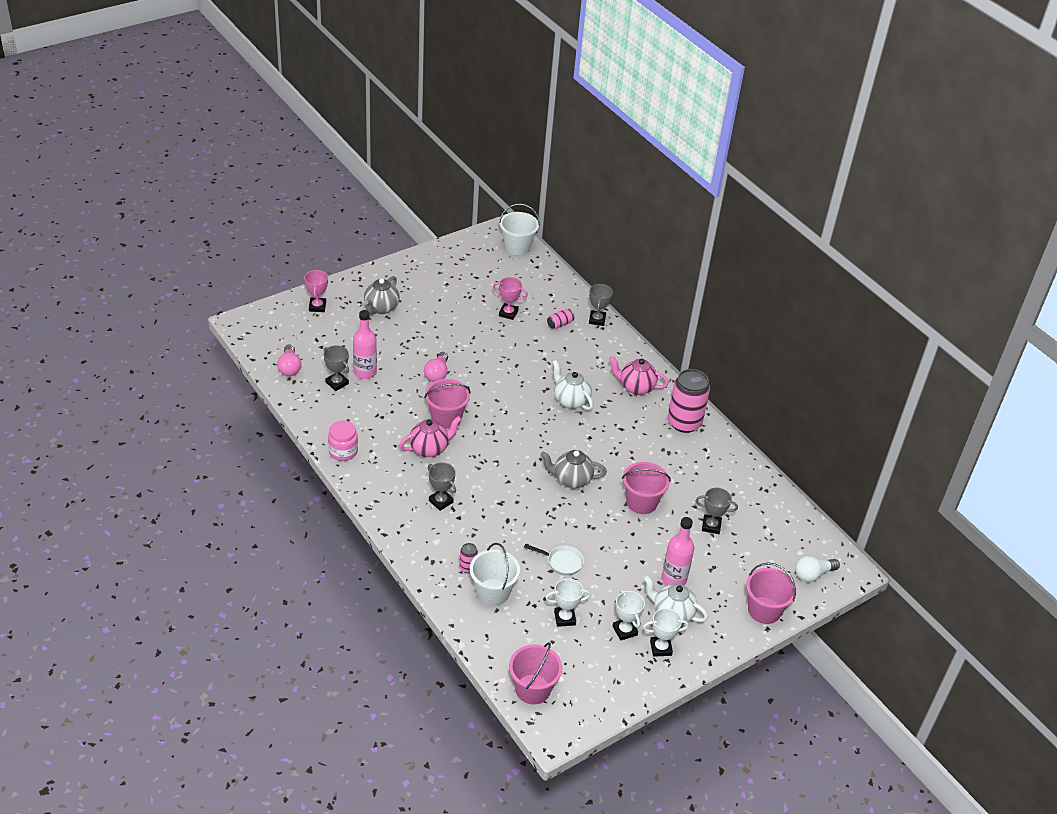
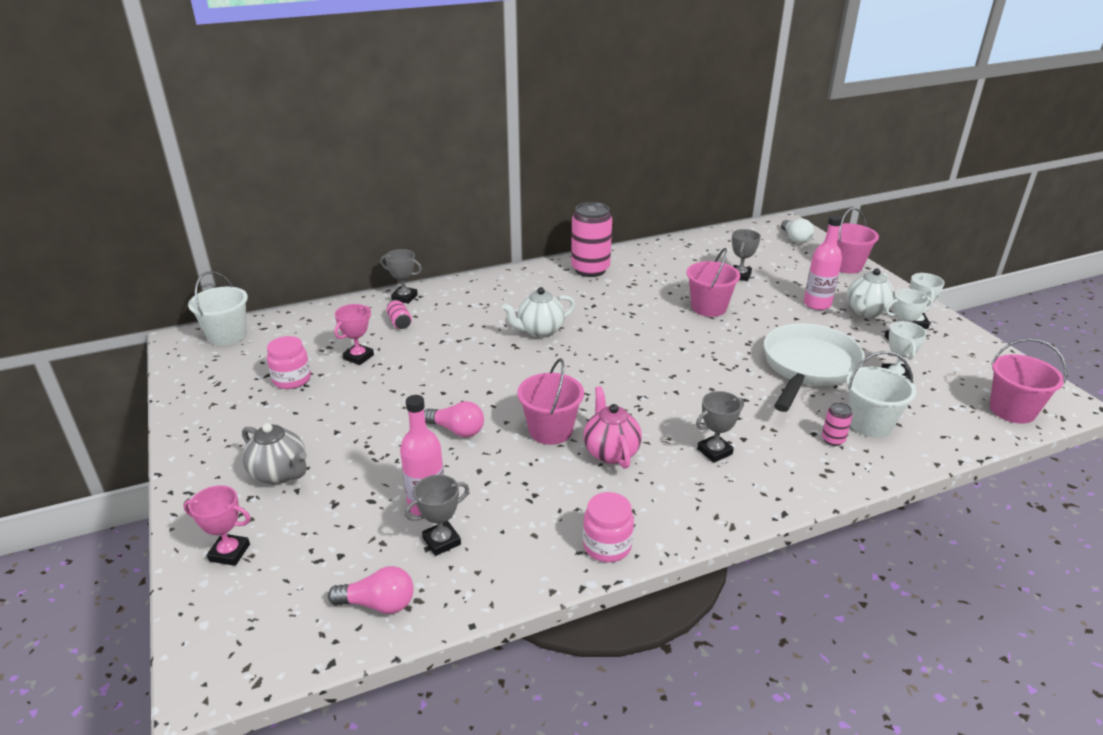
camera: 75 degrees left, 10 degrees down
white pan [524,544,584,575] -> white pan [764,323,865,412], size x2.29
grey teapot [541,450,607,488] -> none
pink teapot [609,356,669,395] -> none
none -> pink jar [267,336,311,389]

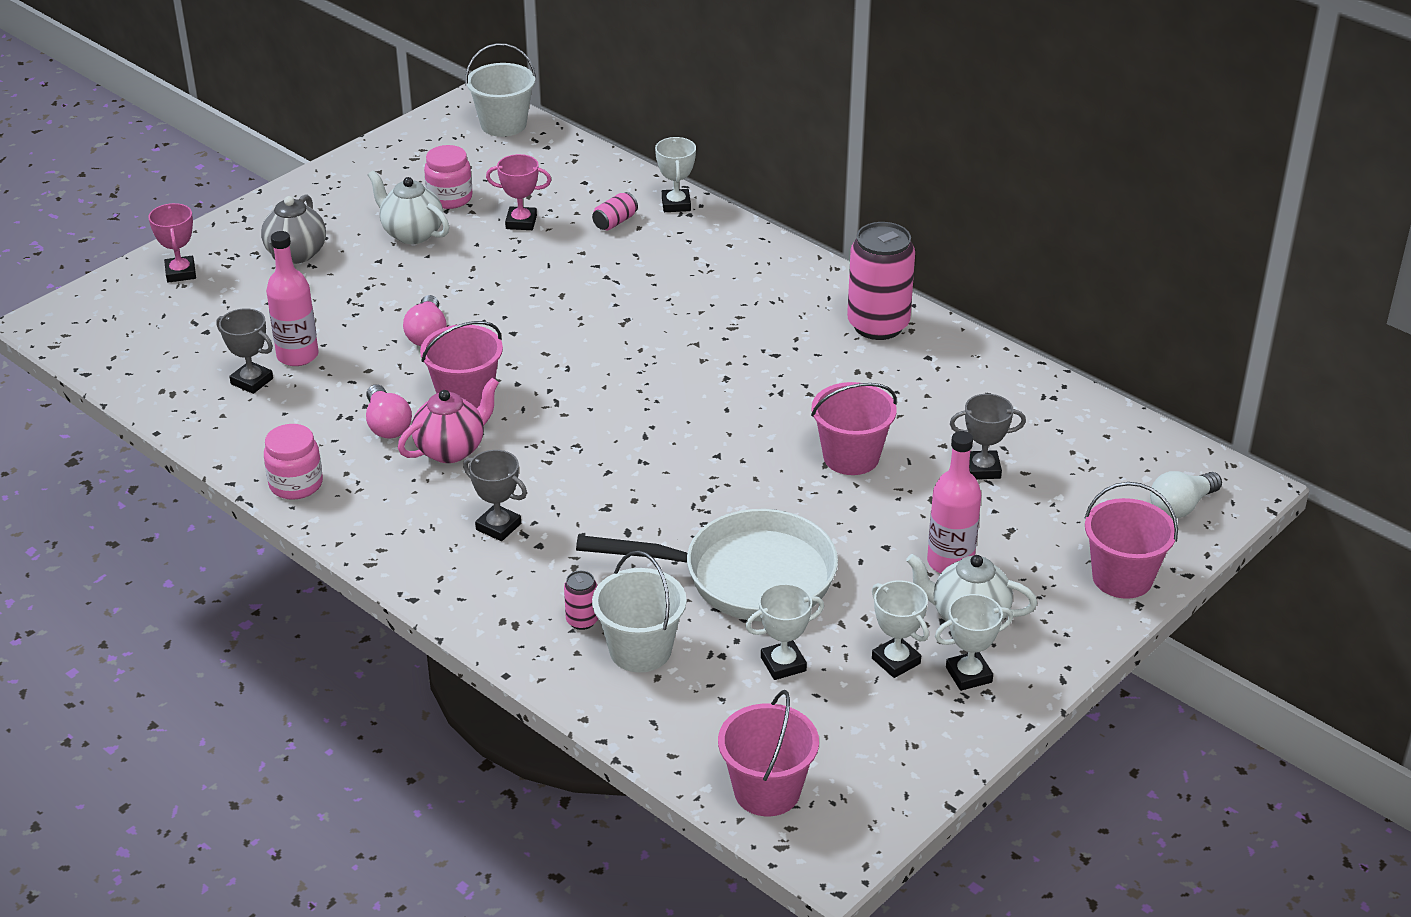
camera: 65 degrees right, 5 degrees up
pink light bulb [328,566,414,614] -> pink light bulb moved to [366,384,412,439]
grey trophy [380,249,422,304] -> white trophy [655,137,696,212]
white teapot [502,287,575,338] -> white teapot moved to [368,170,449,244]

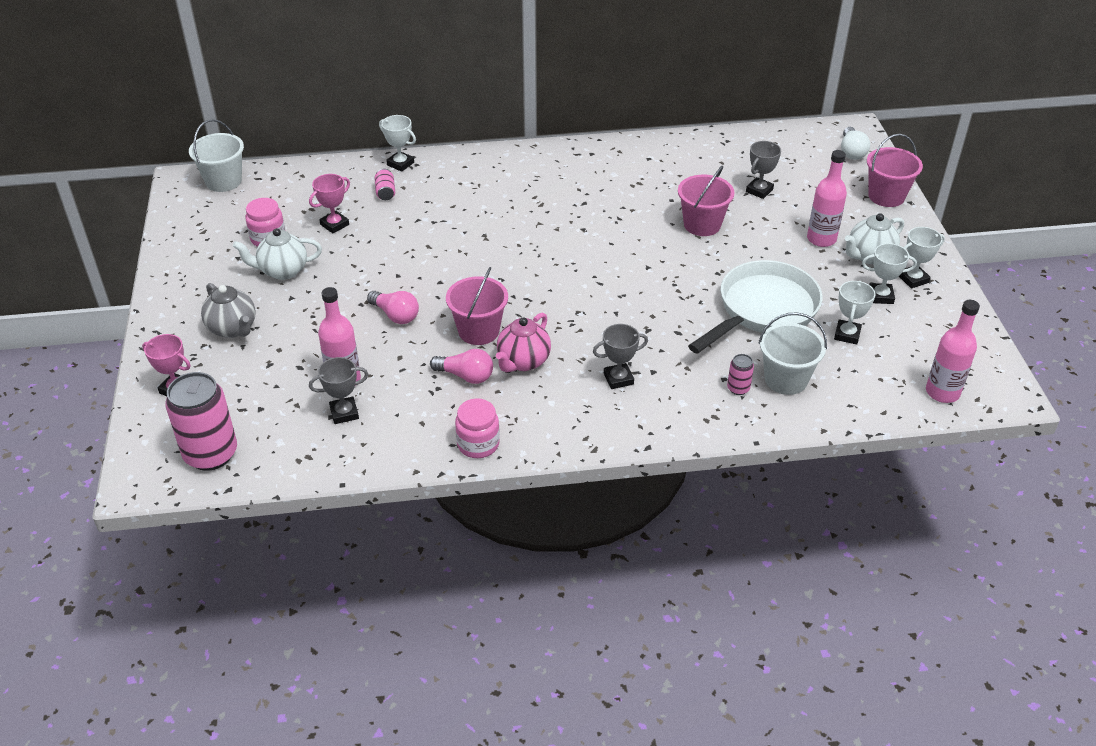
camera: 50 degrees left, 5 degrees up
pink teapot [398,378,499,463] -> pink teapot turned 150 degrees counterclockwise [496,313,551,372]
pink bucket [718,690,819,816] -> pink bottle [926,300,980,403]
pink can [847,222,915,340] -> pink can moved to [165,372,237,471]
white trophy [935,594,1013,691] -> white trophy turned 45 degrees clockwise [899,227,945,289]

